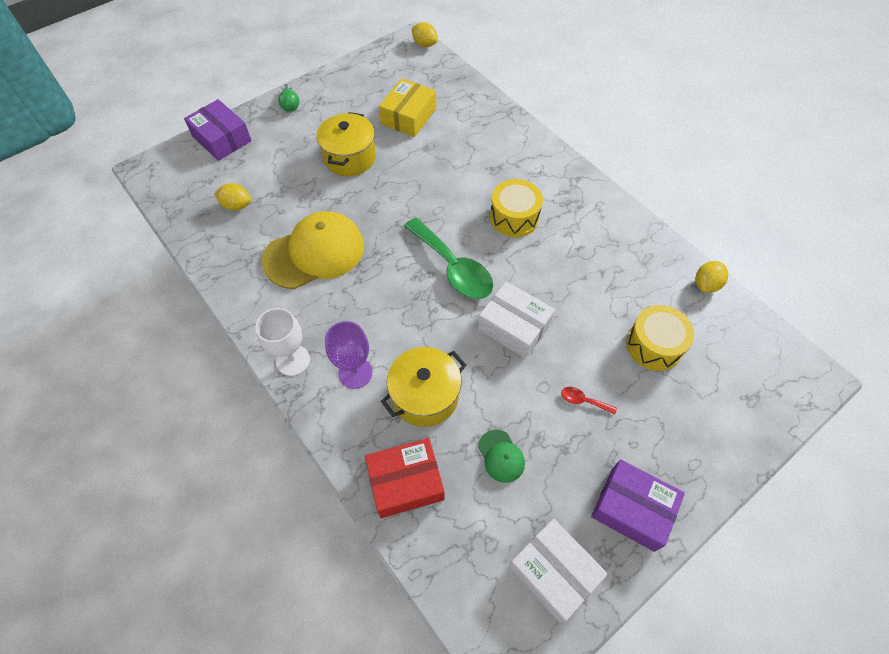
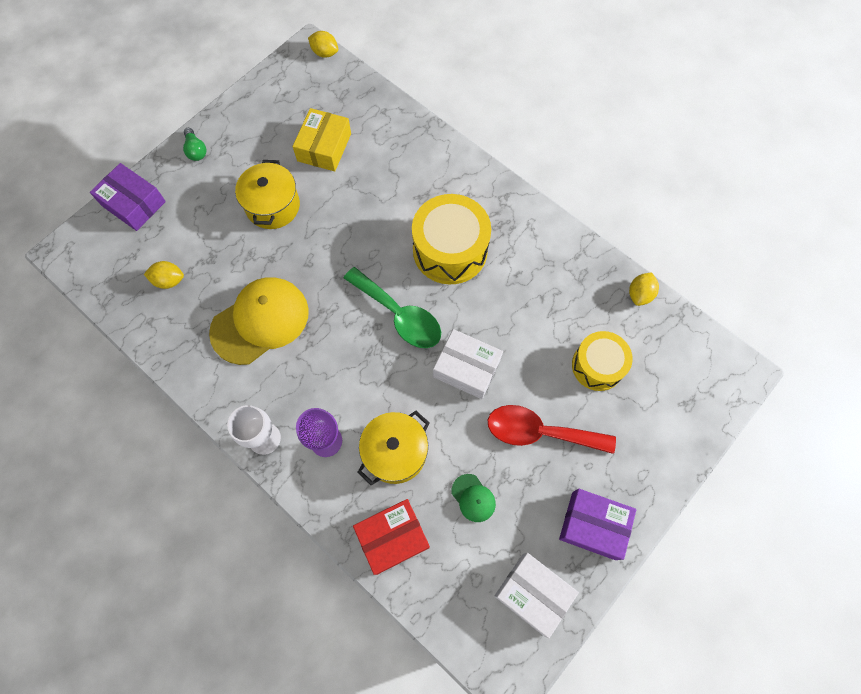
camera: 10 degrees left, 10 degrees up
yellow drum [490,179,543,237] -> yellow drum [412,194,491,285], size x1.54
red spoon [561,387,617,415] -> red spoon [488,405,616,454], size x2.47

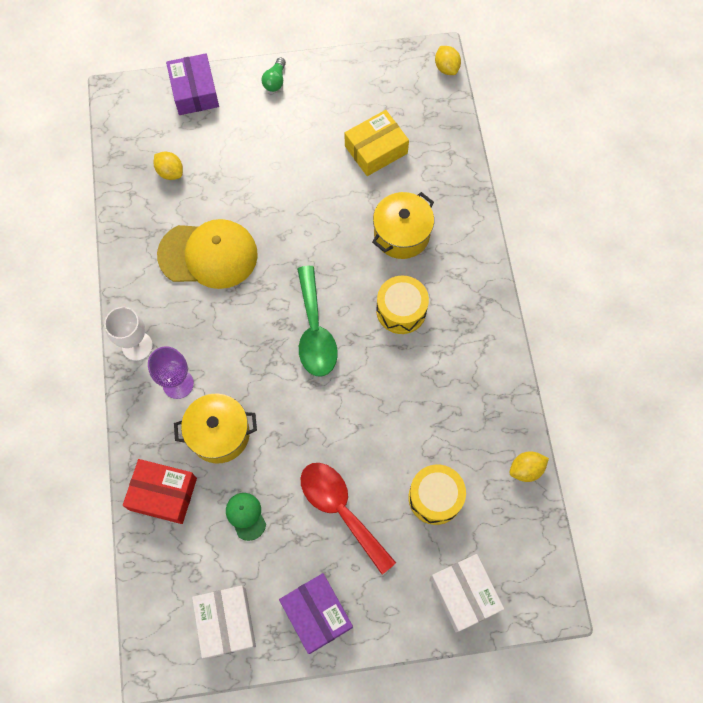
camera: 40 degrees right, 0 degrees up
yellow pot [235,160,300,229] -> yellow pot moved to [372,192,434,259]
yellow drum [412,194,491,285] -> yellow drum [376,276,429,334], size x0.65
white box [433,329,503,399] -> white box moved to [430,554,504,632]
green cap [451,474,496,522] -> green cap turned 150 degrees clockwise [226,493,266,541]

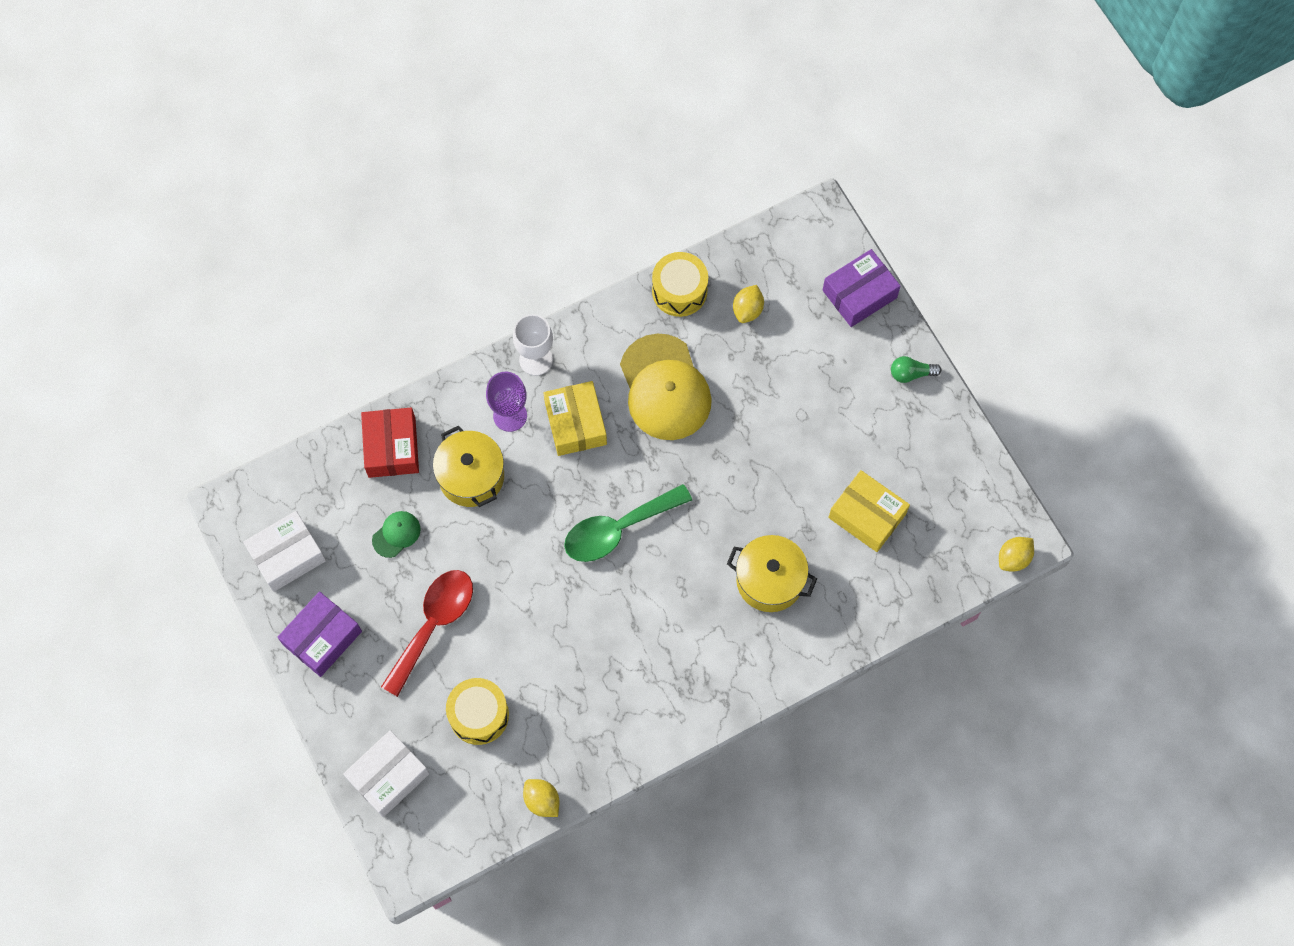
camera: 70 degrees right, 0 degrees up
yellow drum [376,276,429,334] -> yellow drum moved to [652,252,708,317]
none -> yellow box [544,381,607,456]

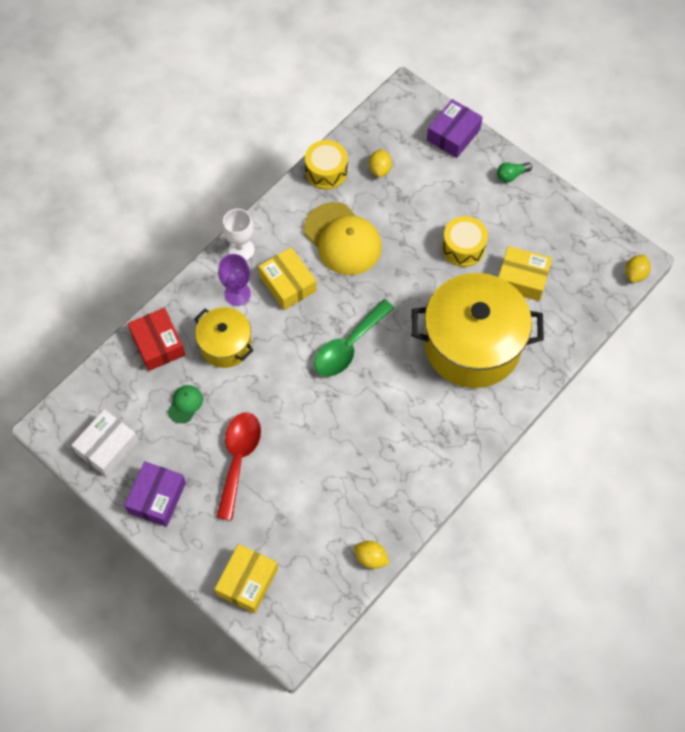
camera: 20 degrees left, 5 degrees down
white box [343,730,429,817] -> yellow box [215,544,278,614]
yellow drum [446,678,509,745] -> yellow drum moved to [442,216,488,267]
yellow pot [727,535,817,612] -> yellow pot [411,273,544,388], size x1.88

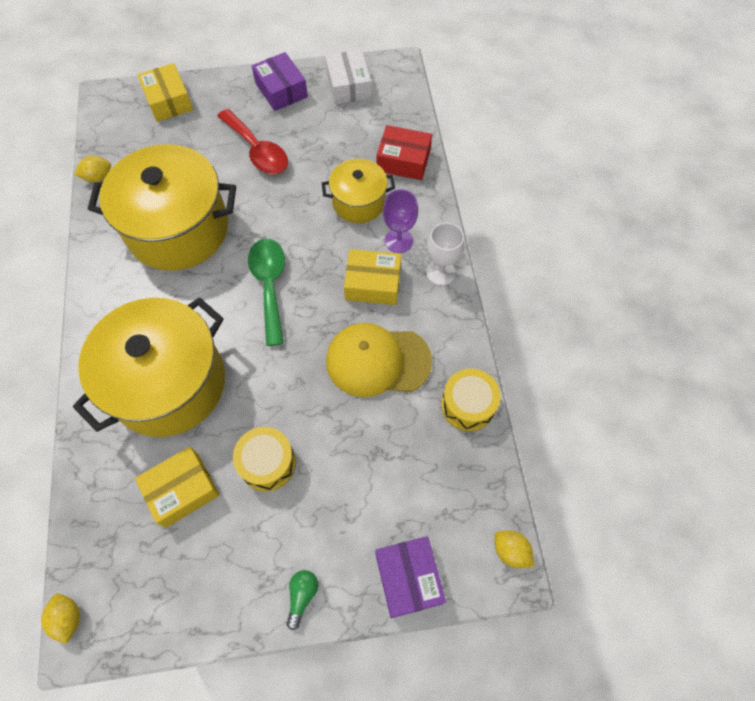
camera: 130 degrees right, 0 degrees up
green cap [168,385,203,423] -> none
yellow lemon [369,149,392,177] -> yellow lemon moved to [494,530,534,568]
none -> yellow pot [88,144,236,271]

